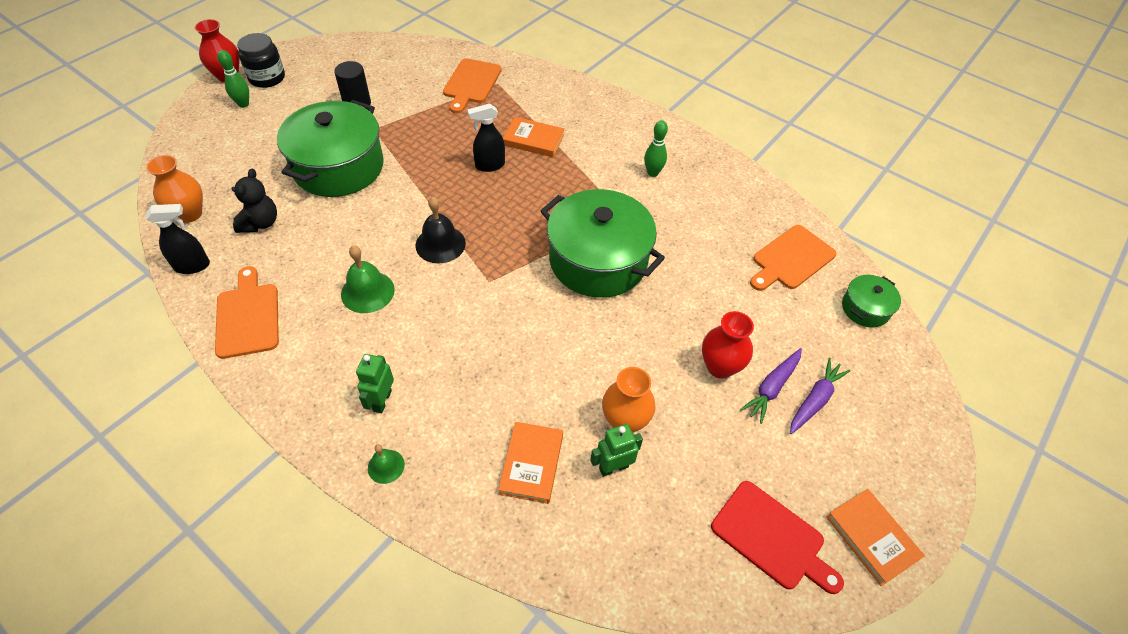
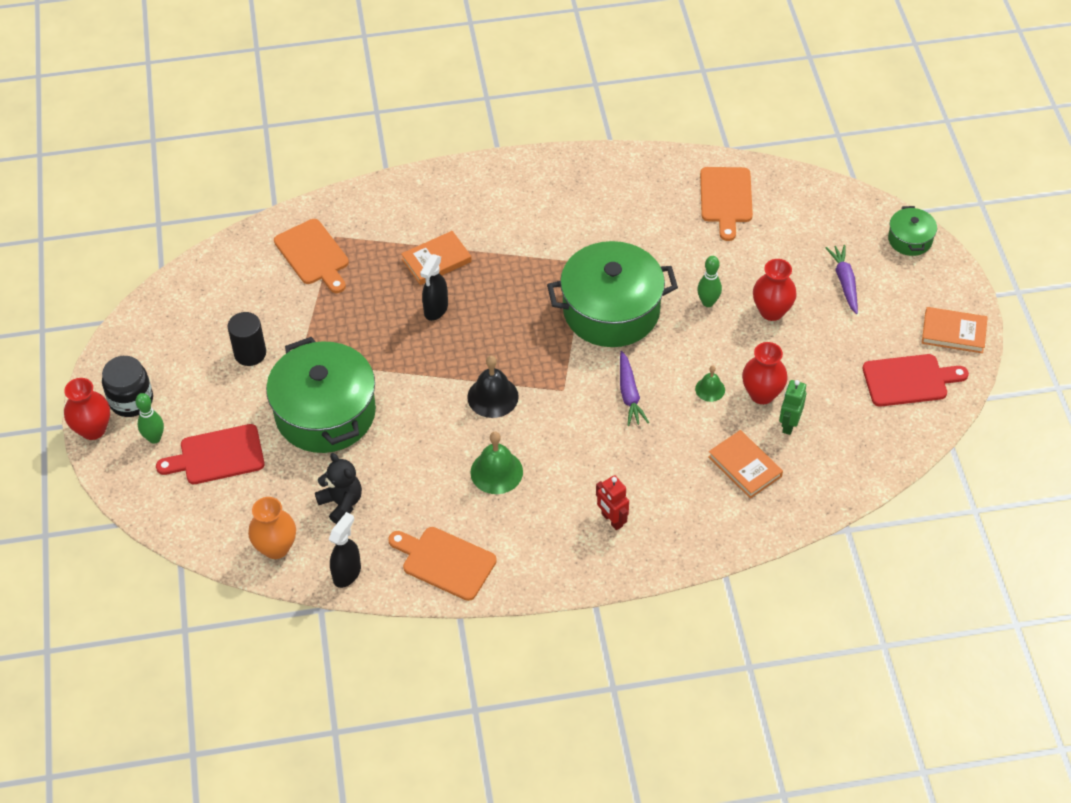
camera: 45 degrees left, 0 degrees up
green robot [356,354,394,413] -> red robot [596,475,629,530]
green bell [368,444,405,484] -> green bell moved to [695,366,725,402]
orange vase [602,367,656,433] -> red vase [742,342,788,404]
green bowling pin [644,120,668,177] -> green bowling pin moved to [697,256,722,307]
purple carrot [740,348,802,424] -> purple carrot moved to [620,351,649,426]
green pot [842,275,901,328] -> green pot moved to [888,206,937,256]
none -> red cutting board [156,424,265,484]

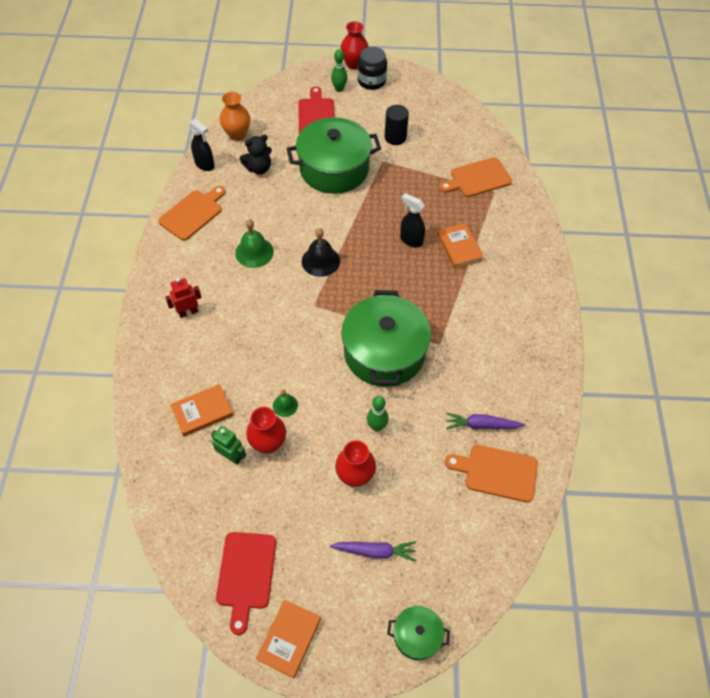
camera: 100 degrees right, 5 degrees up
purple carrot [620,351,649,426] -> purple carrot moved to [446,412,525,429]

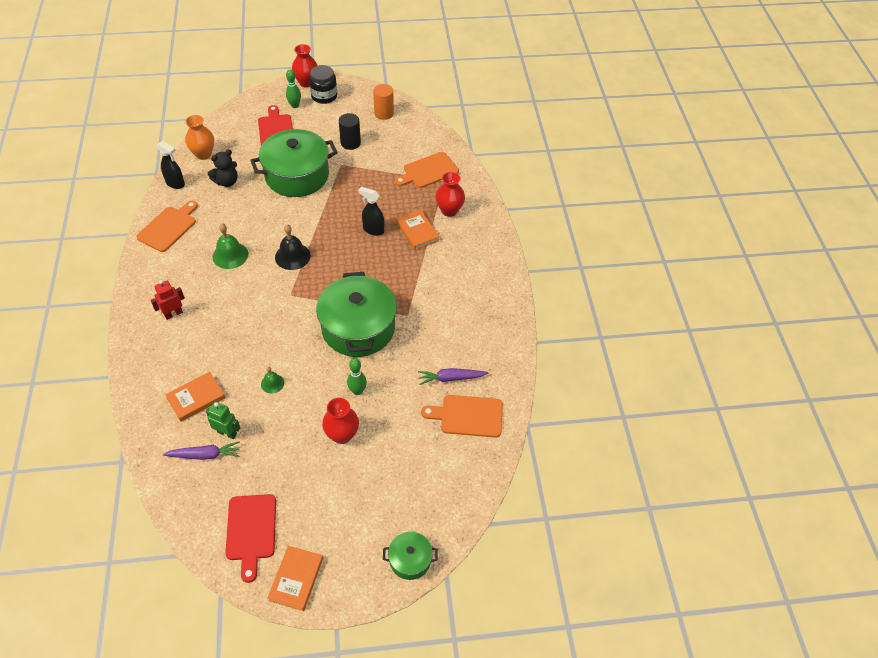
camera: 10 degrees left, 5 degrees down
red vase [246,407,286,454] -> red vase moved to [435,172,465,217]
purple carrot [330,541,416,562] -> purple carrot moved to [163,441,240,460]
none -> orange cylinder [373,84,394,120]

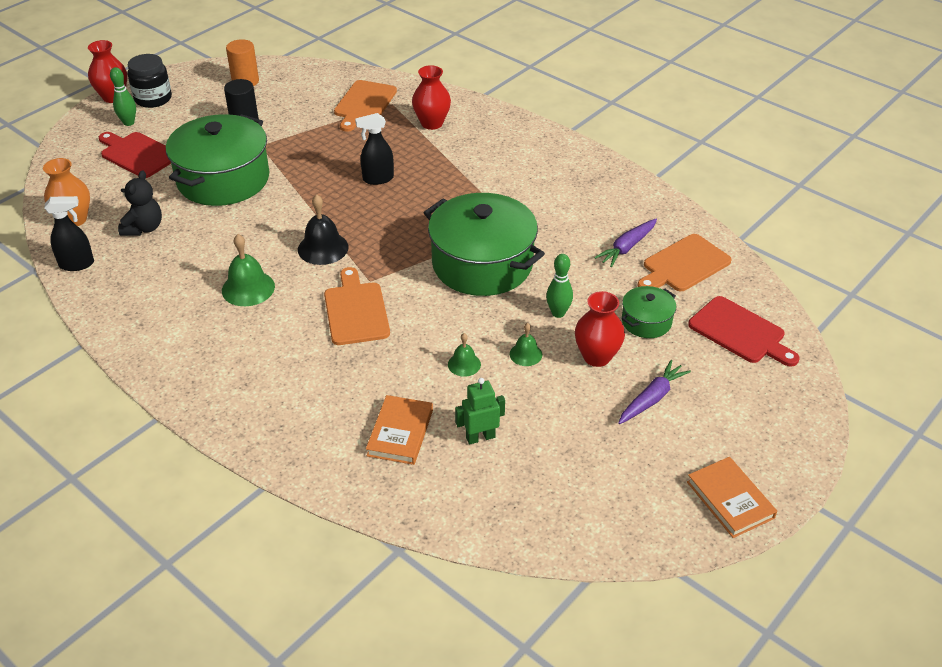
camera: 40 degrees left, 10 degrees down
orange cutting board [136,201,198,252] -> orange cutting board moved to [324,267,390,345]
red robot [151,280,185,320] -> none
purple carrot [163,441,240,460] -> purple carrot moved to [618,360,691,424]
red cutting board [226,494,276,583] -> red cutting board moved to [688,296,800,367]
green pot [383,532,438,580] -> green pot moved to [622,286,676,338]
orange book [396,210,440,250] -> none
none -> green bell [510,323,542,366]

